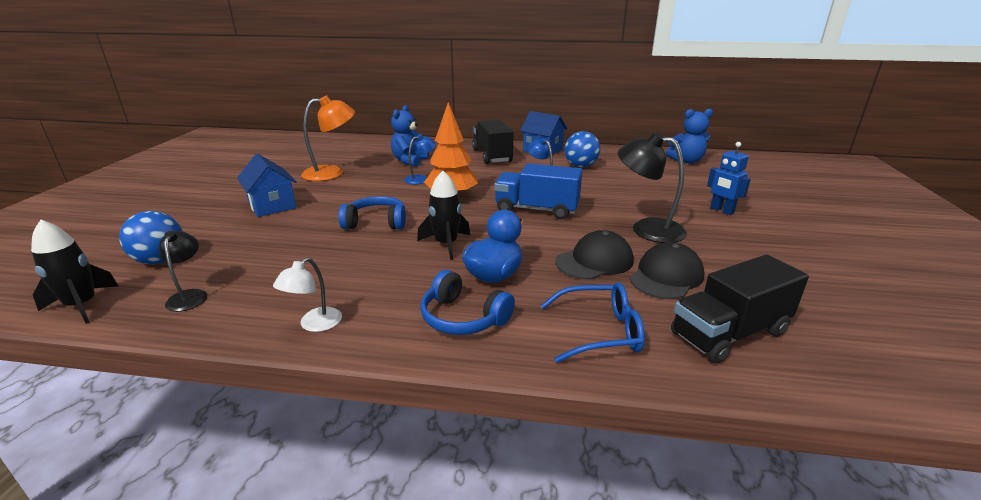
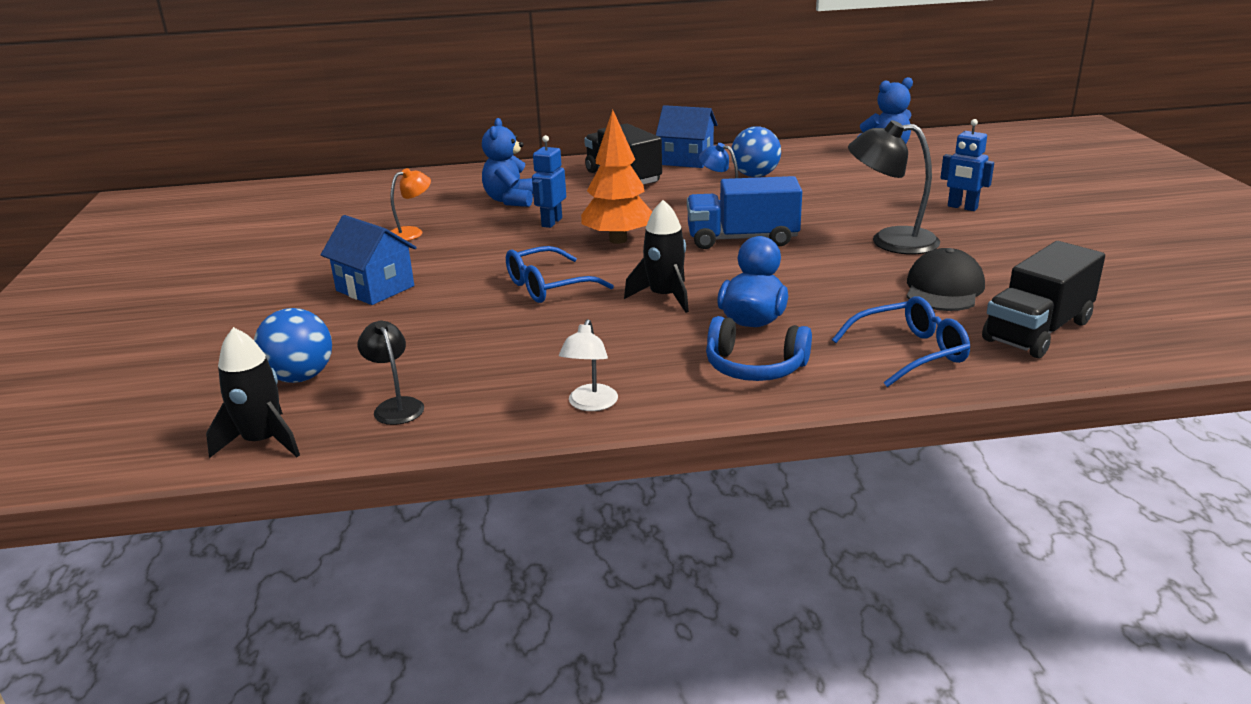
camera: 15 degrees left, 0 degrees up
orange lamp [301,95,355,181] -> orange lamp [391,168,431,241], size x0.58
blue headphones [338,196,406,230] -> blue glasses [506,246,614,303]
blue lamp [404,134,436,184] -> blue robot [532,135,566,228]
black cap [555,230,633,280] -> none

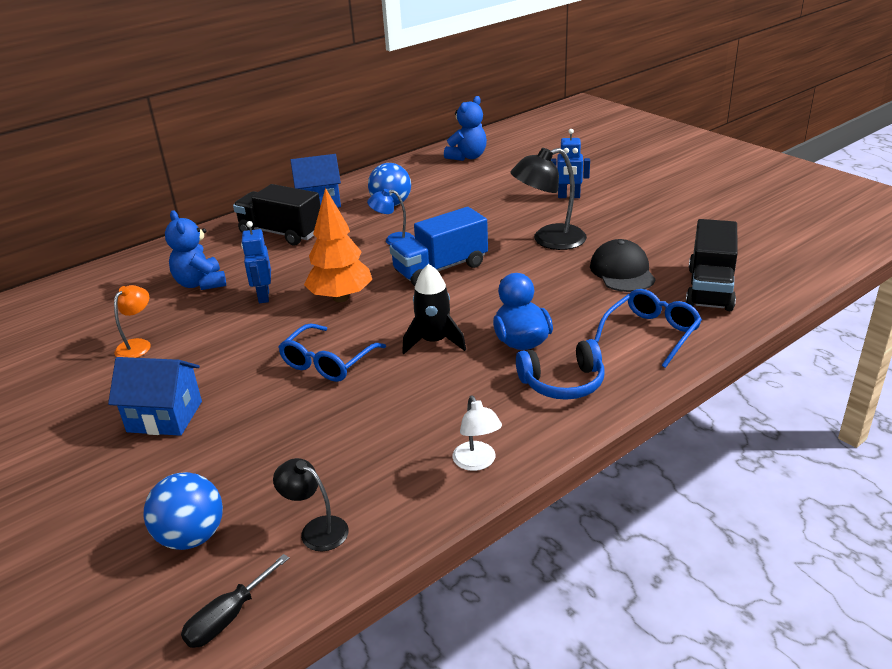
camera: 30 degrees left, 5 degrees up
black rocket [206,327,300,458] -> black screwdriver [181,554,289,648]

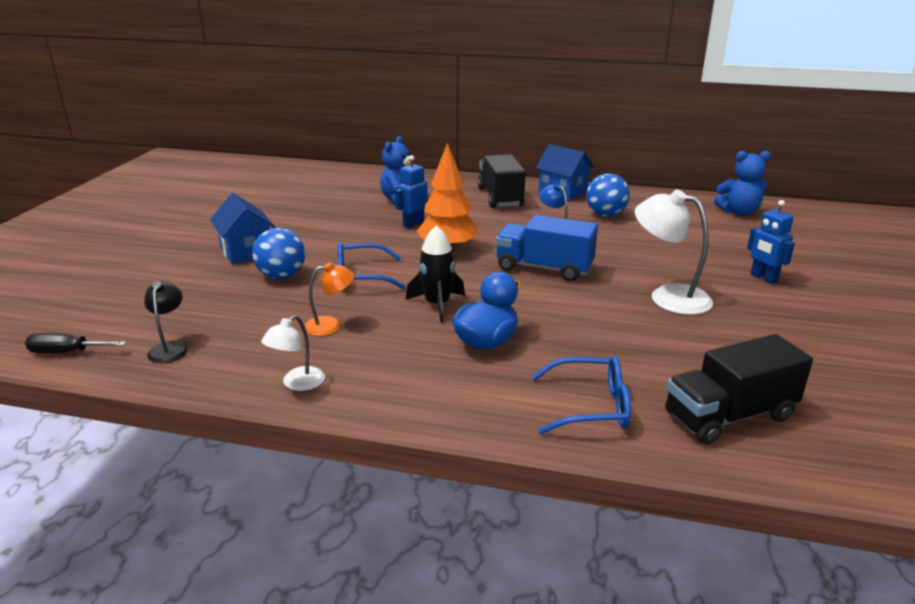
camera: 50 degrees right, 5 degrees down
orange lamp [114,285,151,358] -> orange lamp moved to [304,263,354,336]
blue ball [143,472,223,550] -> blue ball moved to [252,228,305,279]
black lamp [510,148,587,250] -> white lamp [635,190,713,315]
blue headphones [516,339,605,400] -> none
black cap [590,239,656,292] -> none

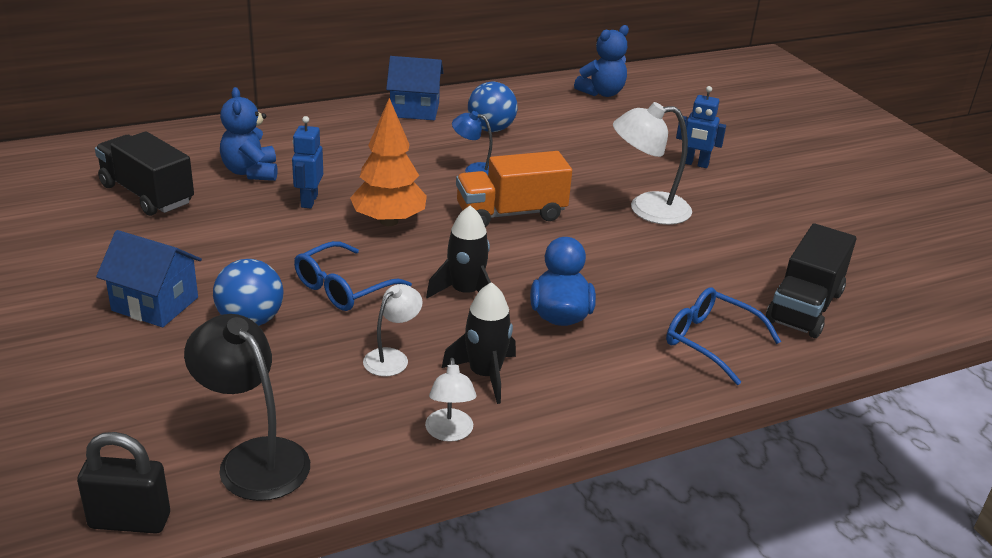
camera: 40 degrees left, 5 degrees up
black screwdriver [25,333,126,353] -> black padlock [77,432,170,534]
black lamp [144,281,188,363] -> black lamp [184,314,310,501], size x1.74
orange lamp [304,263,354,336] -> white lamp [363,284,423,376]
black truck [477,154,526,208] -> black truck moved to [95,132,194,216]
blue truck [496,215,598,281] -> orange truck [456,151,572,227]
blue glasses [531,356,631,434] -> blue glasses turned 105 degrees counterclockwise [666,287,781,385]
none -> black rocket [442,282,516,404]

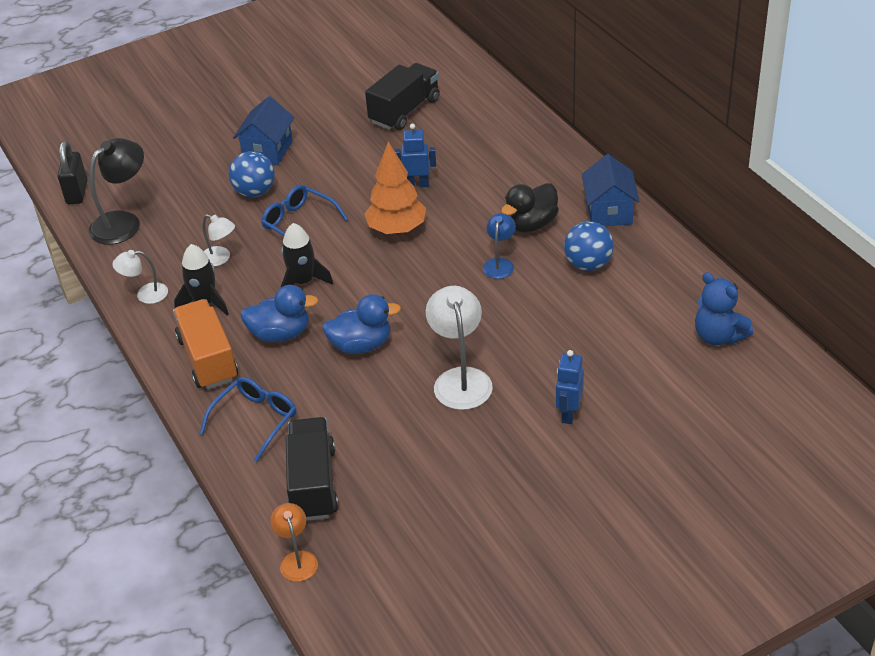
camera: 90 degrees right, 10 degrees up
blue teddy bear [220,87,277,181] -> none
orange truck [456,151,572,227] -> orange truck moved to [173,299,238,389]
black truck [766,223,856,338] -> black truck turned 60 degrees clockwise [286,417,339,521]
none -> orange lamp [270,503,318,582]
none -> blue duck [322,294,401,354]
none -> black duck [501,183,559,233]

